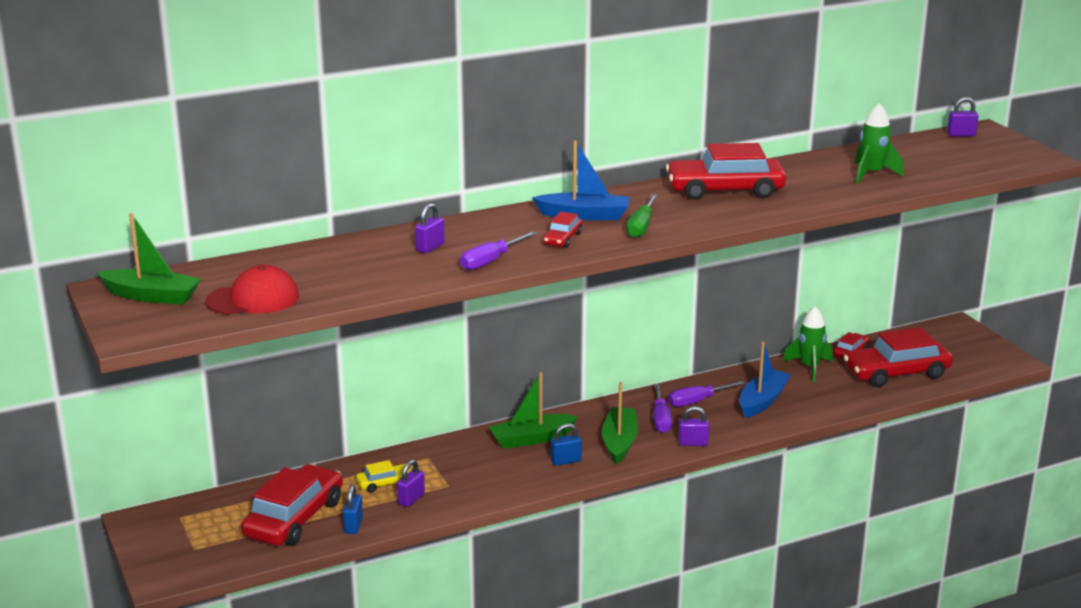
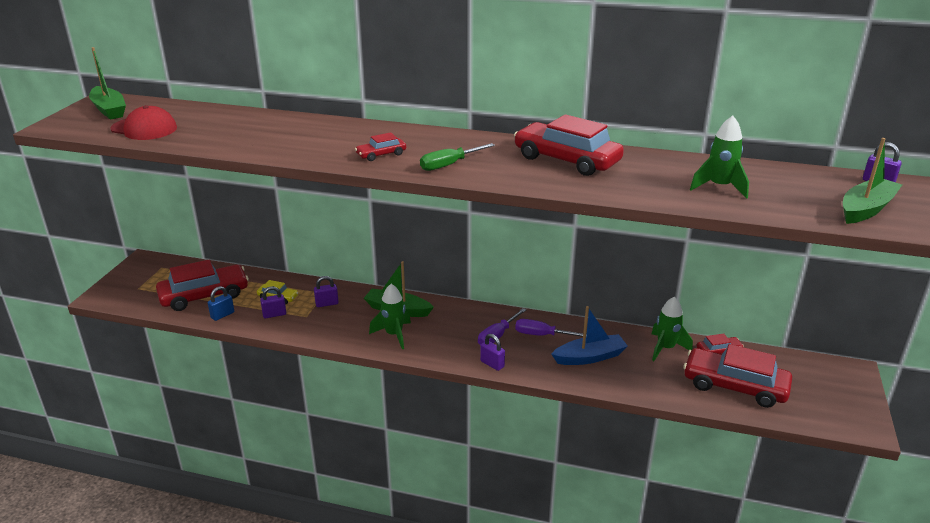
camera: 40 degrees right, 5 degrees up
purple padlock [415,203,445,253] -> purple padlock moved to [314,276,339,307]
purple screwdriver [460,231,537,270] -> none
blue boat [532,140,630,220] -> none
blue padlock [551,423,582,466] -> green rocket [369,284,411,349]
green boat [602,382,638,465] -> green boat moved to [843,138,902,224]

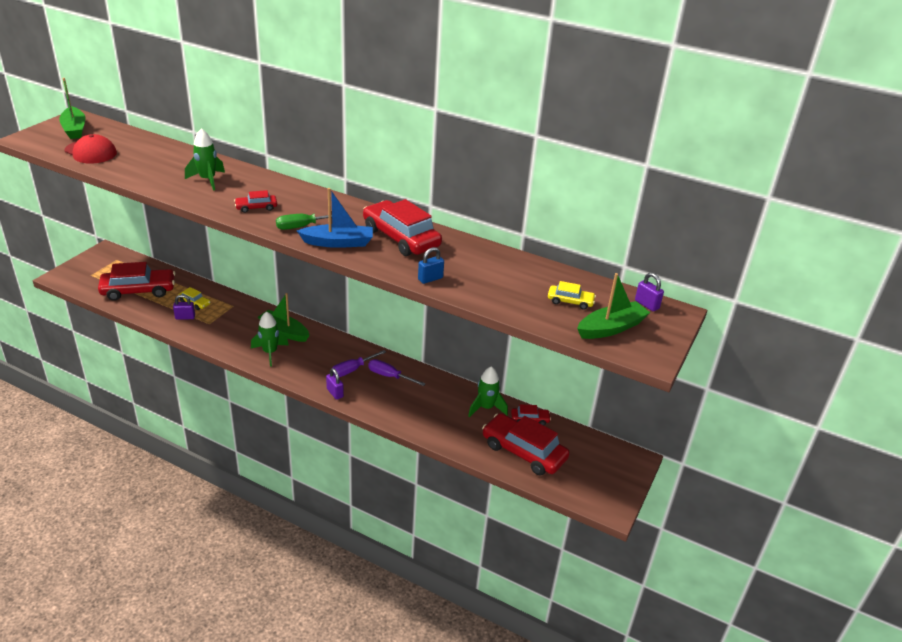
camera: 10 degrees right, 5 degrees up
blue padlock [208,286,234,321] -> blue padlock moved to [418,247,444,284]
purple padlock [314,276,339,307] -> none
blue boat [551,306,628,365] -> blue boat moved to [297,188,373,248]
green rocket [690,116,749,199] -> green rocket moved to [185,128,225,191]
none -> yellow car [548,281,596,310]

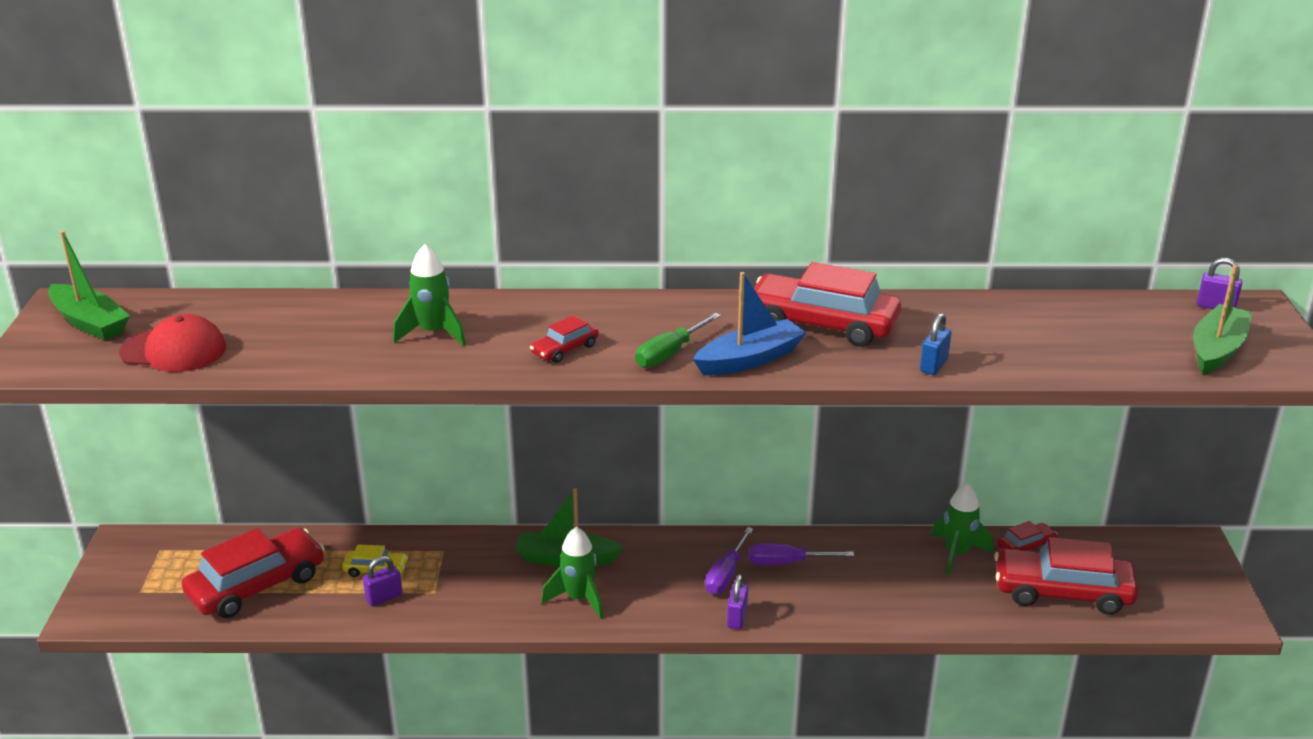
camera: 25 degrees left, 5 degrees down
purple padlock [326,368,344,400] -> purple padlock turned 75 degrees clockwise [727,574,748,630]
yellow car [548,281,596,310] -> none

